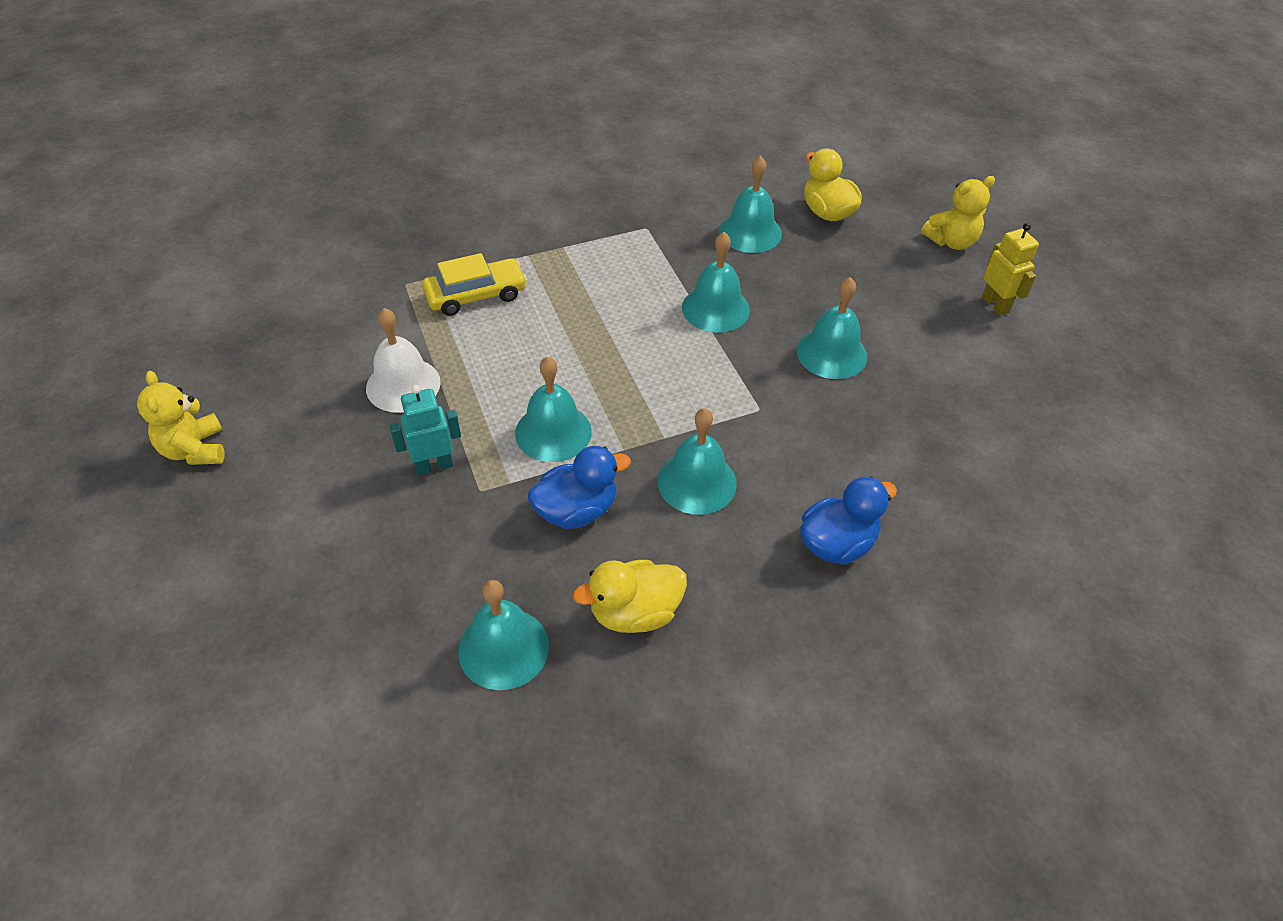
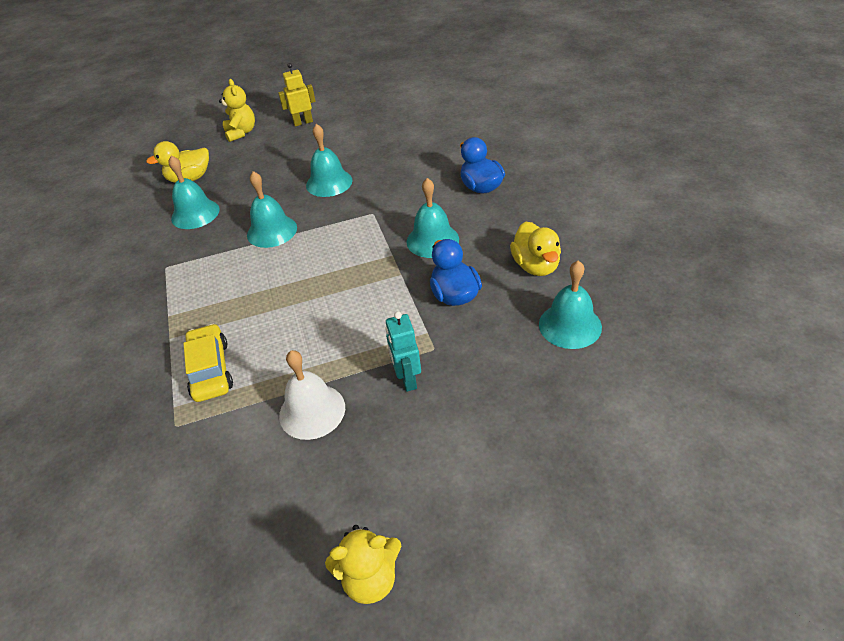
camera: 80 degrees left, 5 degrees down
turquoise bell [515,357,592,462] -> none

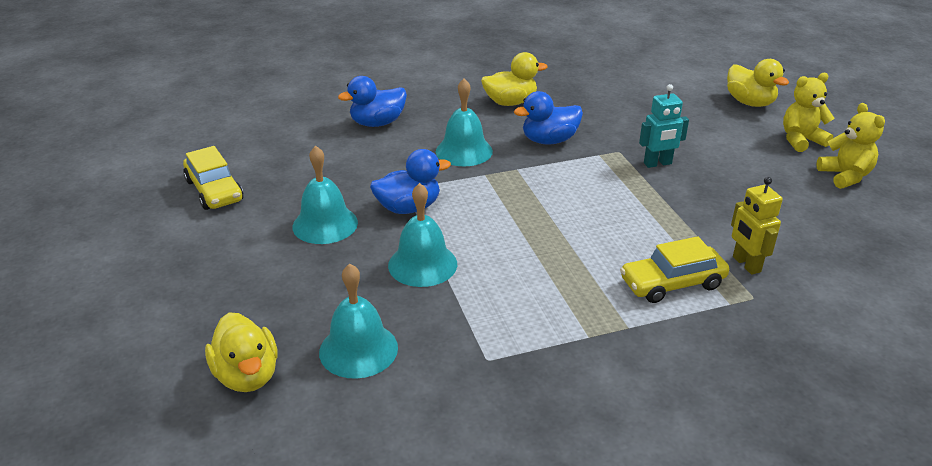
camera: 95 degrees left, 10 degrees down
yellow teddy bear [219,79,255,142] -> yellow teddy bear moved to [783,73,835,152]
yellow robot [278,63,316,126] -> yellow robot moved to [731,177,783,275]
white bell [279,350,345,440] -> none
turquoise bell [539,261,602,349] -> none
none -> yellow car [183,146,243,210]
none -> blue duck [370,149,451,214]
none -> yellow duck [727,59,789,107]

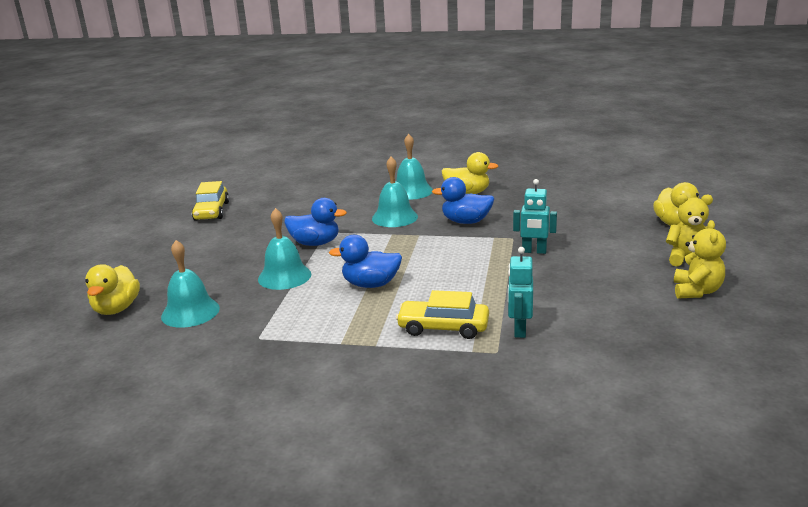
camera: 30 degrees right, 10 degrees down
turquoise bell [292,146,358,244] -> turquoise bell moved to [396,134,433,200]
blue duck [338,76,407,127] -> blue duck moved to [329,235,402,288]
yellow robot [731,177,783,275] -> turquoise robot [508,247,533,338]

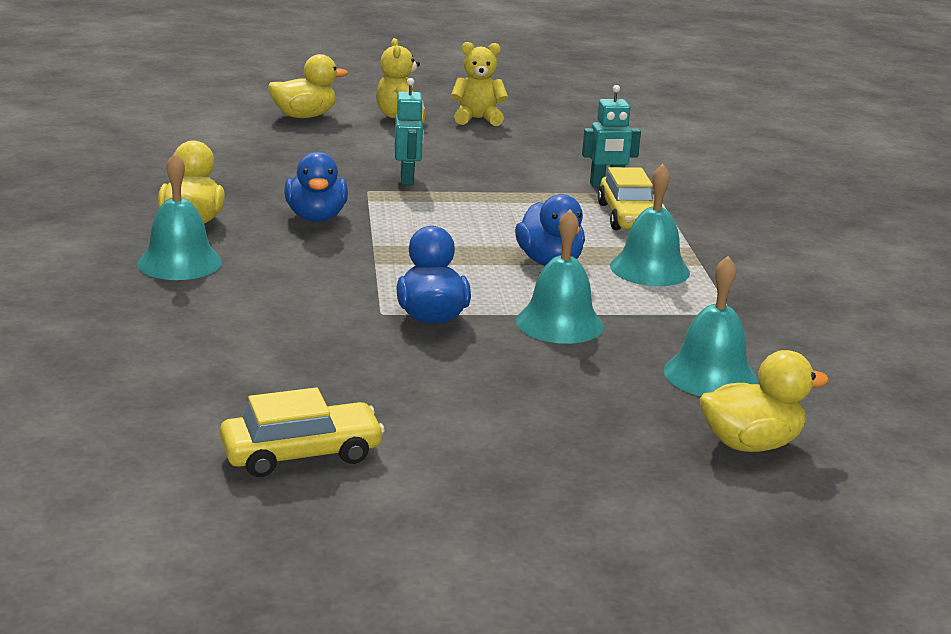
camera: 110 degrees left, 0 degrees up
turquoise bell [372,156,418,227] -> turquoise bell moved to [610,164,690,286]

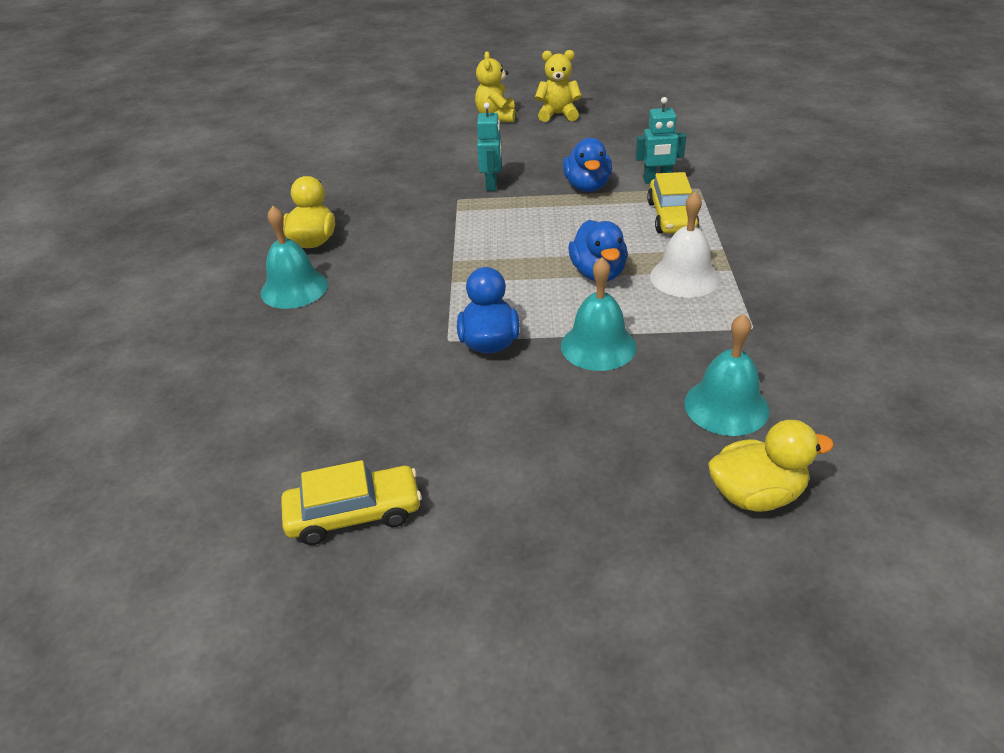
camera: 10 degrees right, 15 degrees up
yellow duck [268,54,348,118] -> none
blue duck [284,152,348,222] -> blue duck moved to [563,138,612,192]
turquoise bell [610,164,690,286] -> white bell [650,192,720,298]

